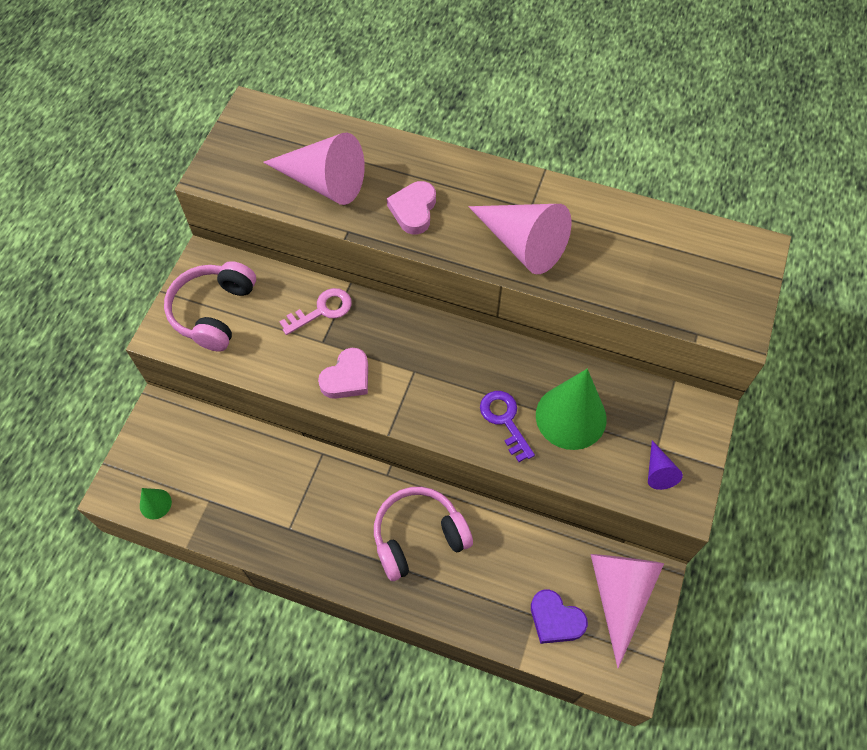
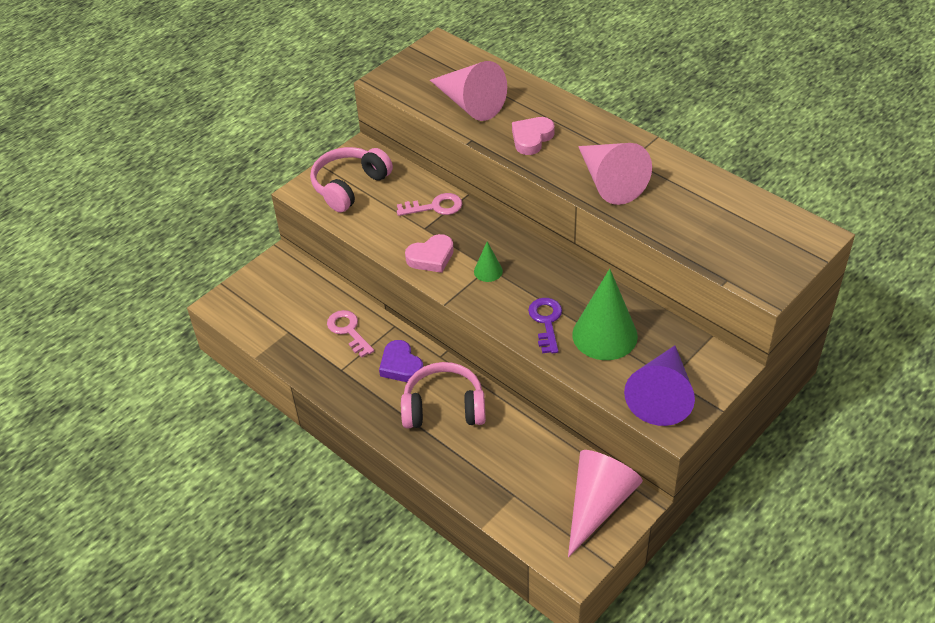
camera: 25 degrees right, 15 degrees down
green cone [140,488,172,519] -> green cone moved to [474,241,503,282]
purple heart [531,590,588,644] -> purple heart moved to [379,340,423,382]
purple cone [648,440,683,490] -> purple cone [624,345,695,426], size x2.13
none -> pink key [327,310,374,358]

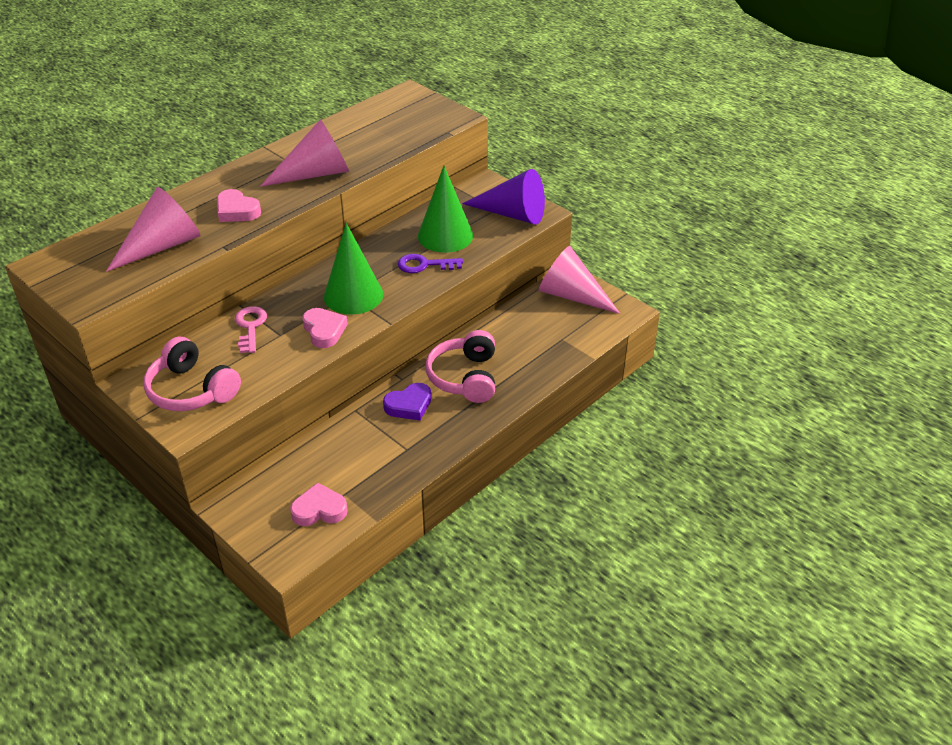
camera: 90 degrees left, 5 degrees down
pink key [327,310,374,358] -> none
green cone [474,241,503,282] -> green cone [324,223,383,315], size x2.13
none -> pink heart [290,483,348,526]

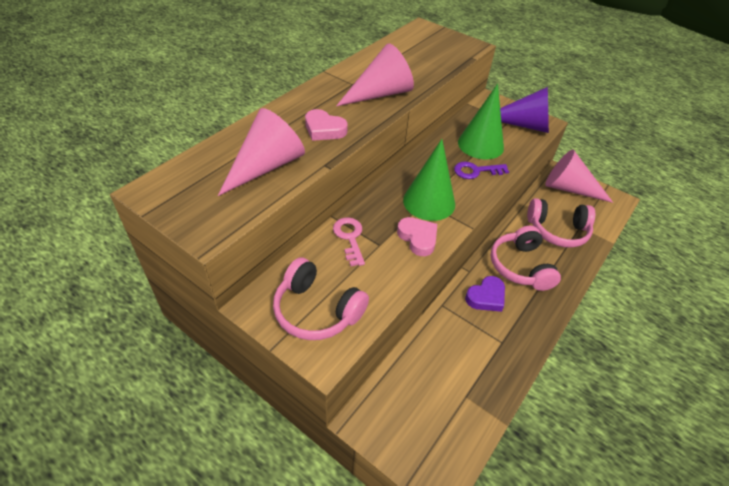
camera: 10 degrees left, 5 degrees up
pink heart [290,483,348,526] -> none
none -> pink headphones [527,198,595,248]

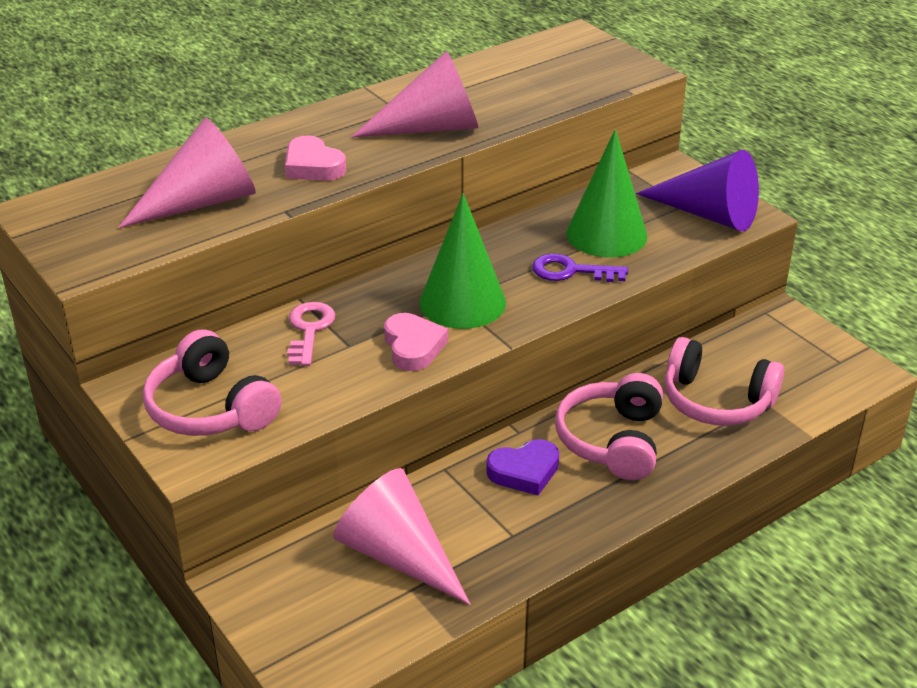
camera: 20 degrees right, 10 degrees down
pink cone [545,149,613,203] -> pink cone moved to [333,468,471,605]

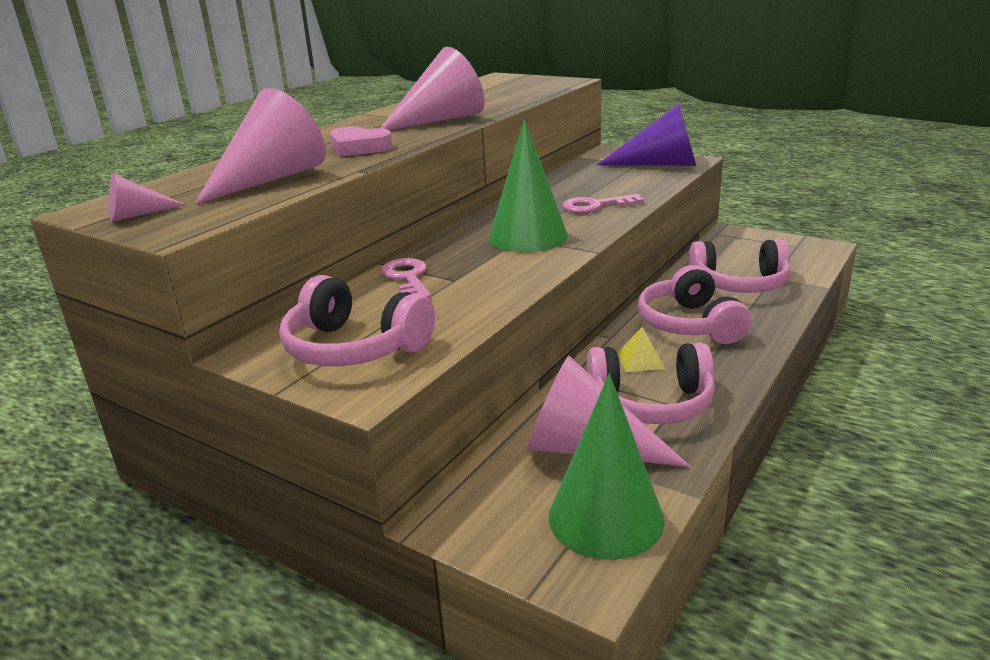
camera: 20 degrees left, 10 degrees down
pink heart [384,313,448,371] -> none
purple heart [486,439,559,495] -> yellow pyramid [617,327,665,372]
purple key [532,254,628,282] -> pink key [562,194,644,213]
green cone [566,129,648,257] -> green cone moved to [549,374,665,560]
none -> pink cone [108,173,186,222]
none -> pink headphones [587,342,715,424]

